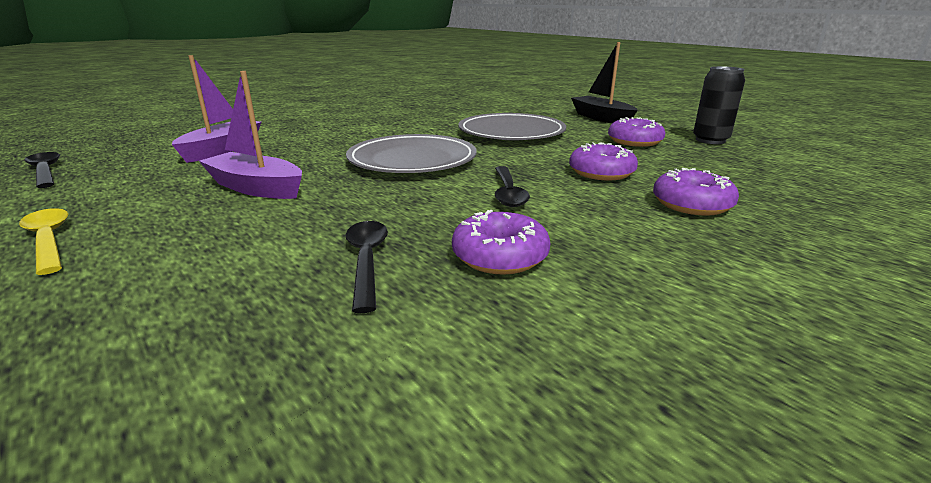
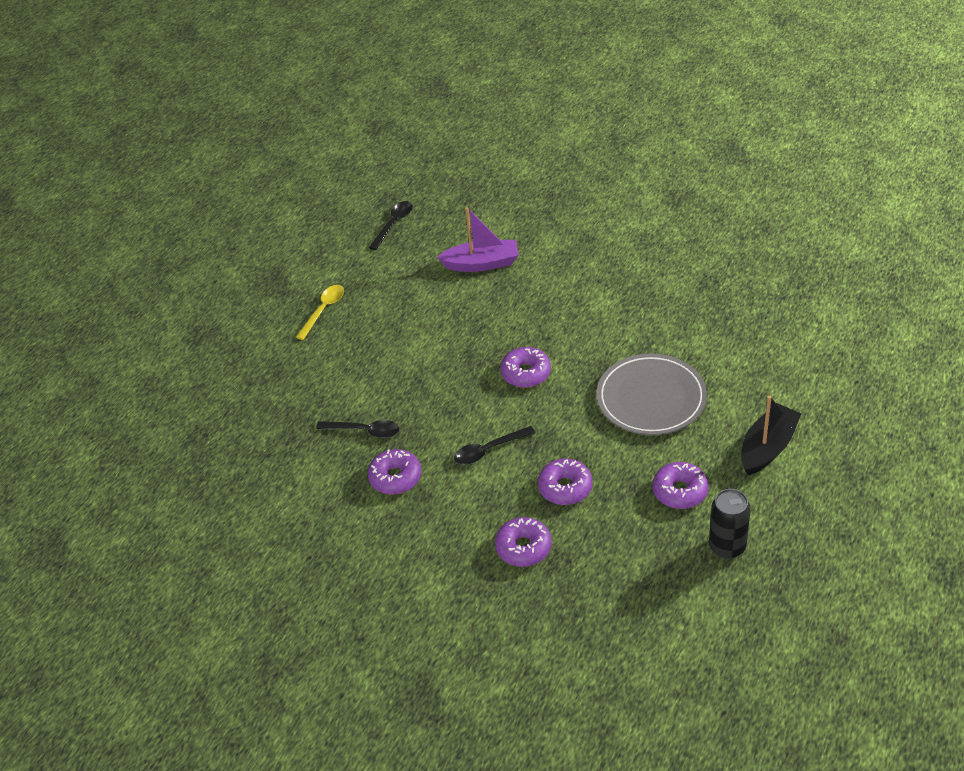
camera: 70 degrees right, 20 degrees up
purple boat [199,71,302,199] -> none
grey plate [346,134,477,173] -> purple donut [500,347,551,388]
black spoon [346,221,388,313] -> black spoon turned 45 degrees clockwise [316,420,399,438]

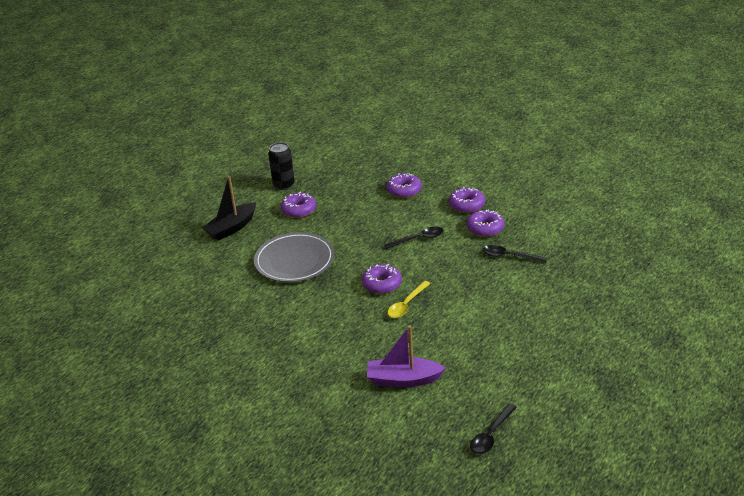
camera: 175 degrees left, 10 degrees down
yellow spoon [296,285,344,340] -> yellow spoon moved to [388,281,431,318]
purple donut [538,459,593,505] -> purple donut moved to [449,187,485,213]

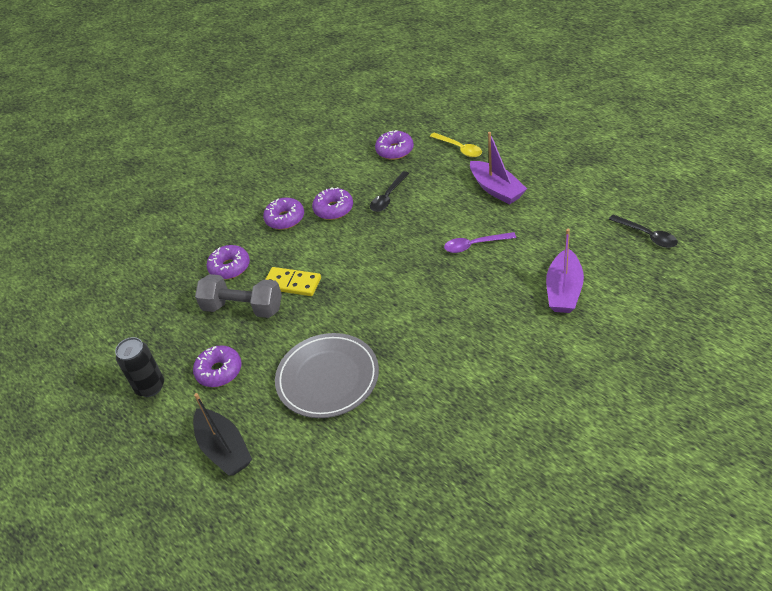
camera: 75 degrees left, 10 degrees up
purple donut [362,264,402,294] -> purple donut moved to [375,130,414,160]
black spoon [384,226,444,249] -> none
yellow spoon [388,281,431,318] -> yellow spoon moved to [430,132,482,157]
none -> grey dumbbell [195,274,282,318]
none -> yellow domino [265,267,321,296]
none -> purple spoon [444,232,516,253]
none -> purple boat [470,132,527,205]

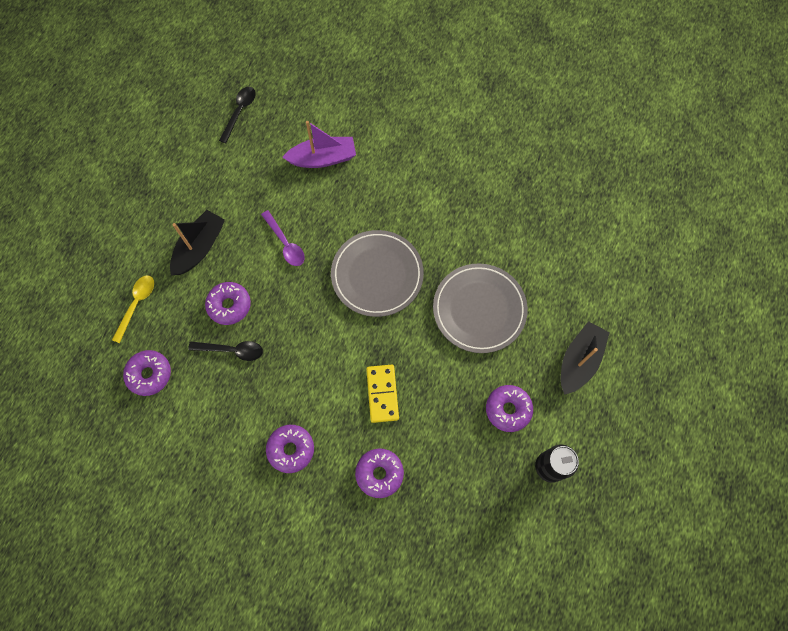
camera: 120 degrees left, 25 degrees up
grey dumbbell [195,274,282,318] -> none
purple donut [312,187,353,220] -> purple donut moved to [205,282,251,325]
purple boat [470,132,527,205] -> black boat [170,210,225,275]
none -> grey plate [331,230,424,317]

